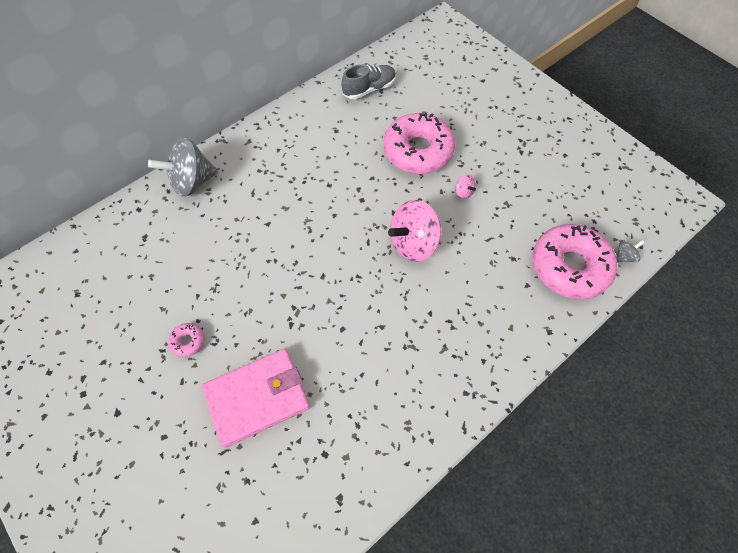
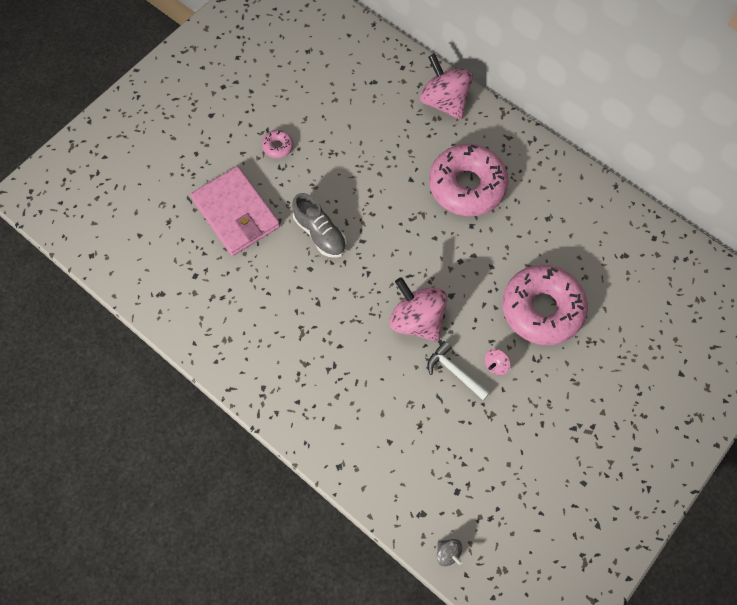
camera: 80 degrees right, 5 degrees up
grey spinning top [148,138,218,197] -> pink spinning top [420,54,473,120]
grey shoe [341,65,396,99] -> grey shoe moved to [292,193,347,258]
pink donut [532,224,617,299] -> pink donut moved to [429,144,509,216]
none -> white hammer [428,341,490,400]

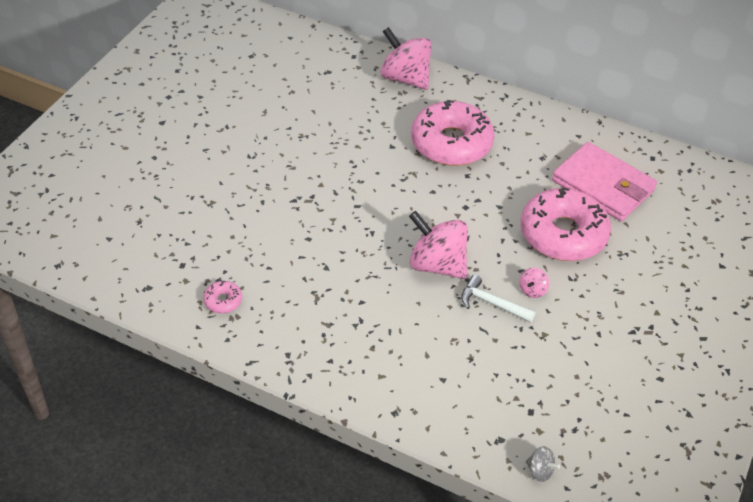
camera: 15 degrees left, 20 degrees down
pink wallet [190,166,280,256] -> pink wallet moved to [552,142,657,221]
pink donut [262,130,293,158] -> pink donut moved to [203,281,242,314]
grey shoe [292,193,347,258] -> none

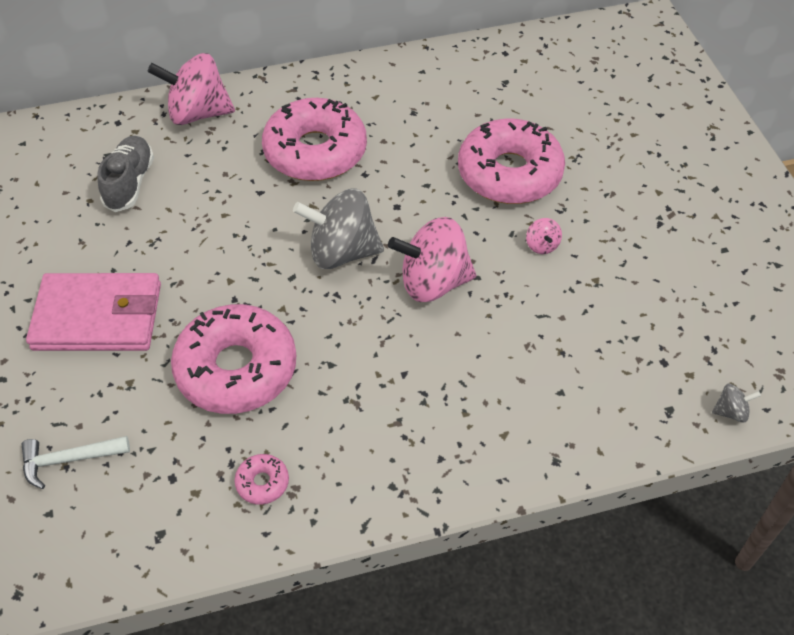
camera: 40 degrees left, 5 degrees up
white hammer [461,275,536,323] -> white hammer moved to [22,436,130,489]
pink wallet [552,142,657,221] -> pink wallet moved to [26,273,161,351]
none -> grey shoe [98,136,154,212]
none -> pink donut [171,304,296,414]
none -> grey spinning top [293,189,384,269]

